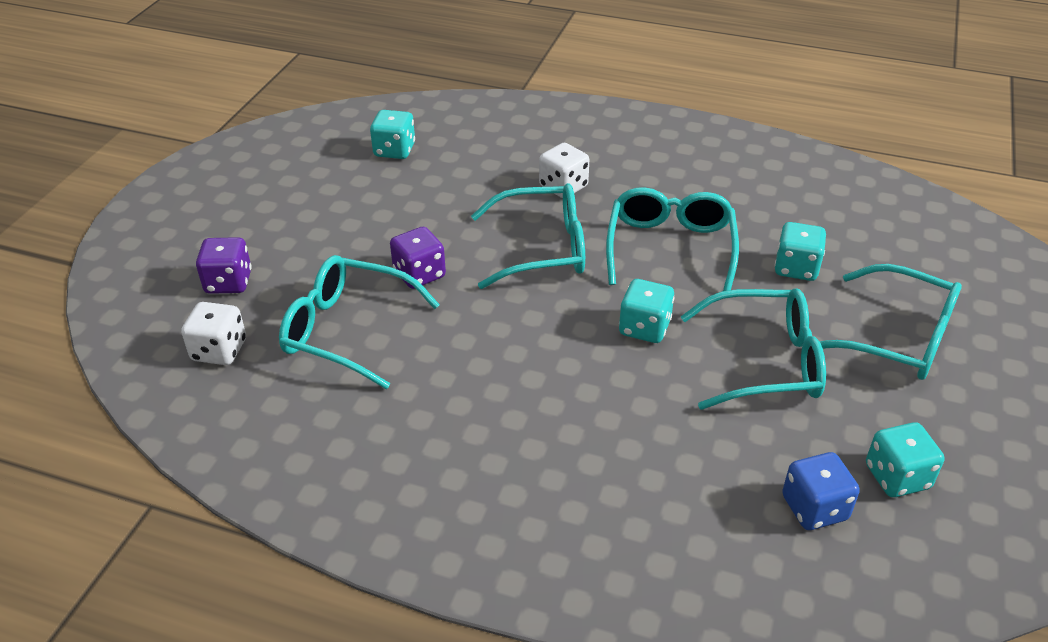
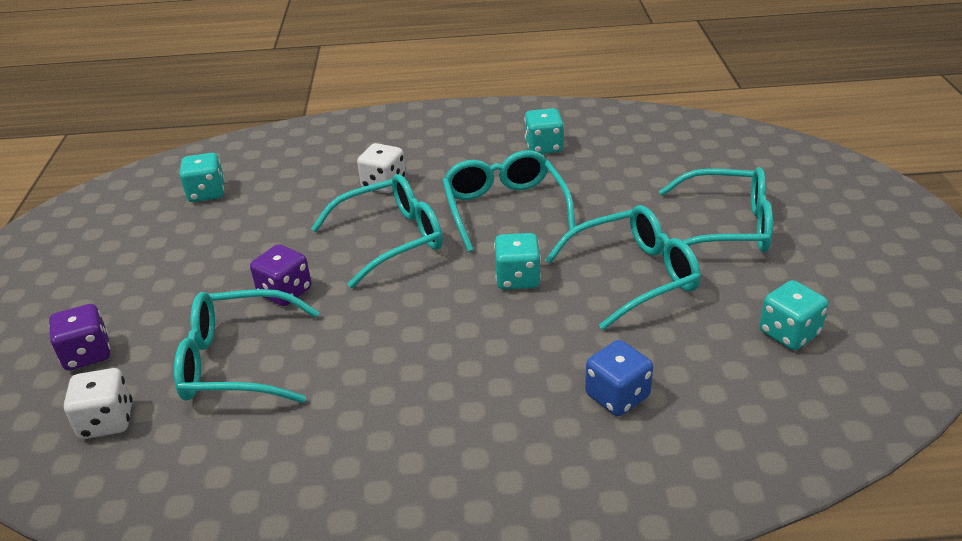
camera: 20 degrees left, 5 degrees down
turquoise dice [774,222,826,281] -> turquoise dice moved to [524,108,564,154]
blue dice [782,452,860,530] -> blue dice moved to [585,340,653,416]

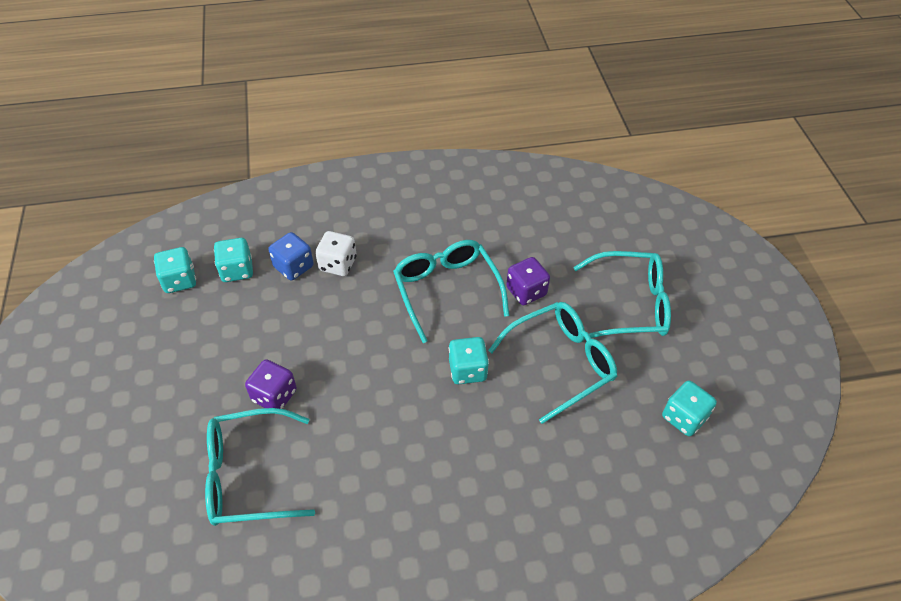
camera: 10 degrees left, 15 degrees up
purple dice [49,304,110,370] -> purple dice moved to [506,257,550,305]
white dice [64,368,132,439] -> none
turquoise glasses [311,174,443,288] -> none
turquoise dice [524,108,564,154] -> turquoise dice moved to [214,238,253,282]
blue dice [585,340,653,416] -> blue dice moved to [268,232,313,281]

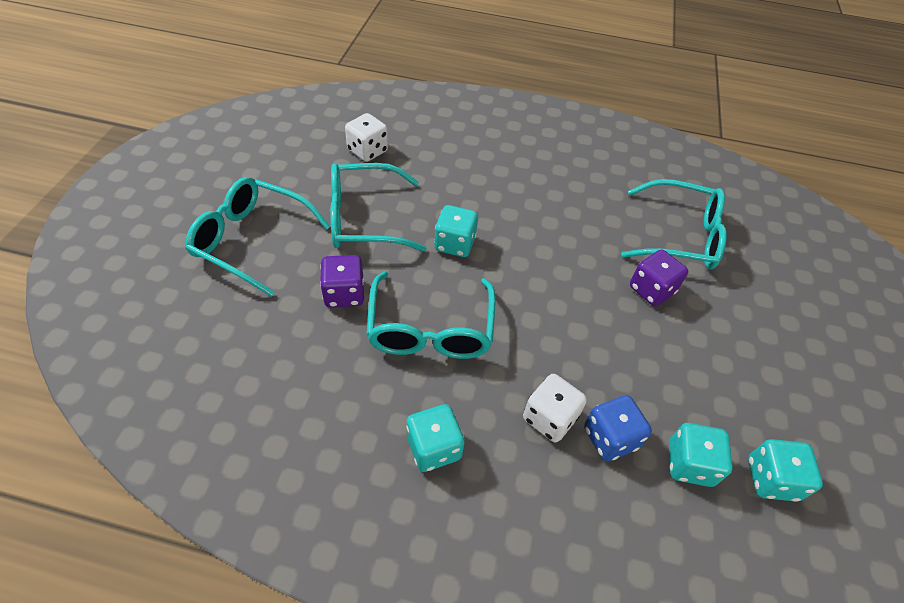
camera: 160 degrees left, 0 degrees up
turquoise dice [662,381,717,436] -> turquoise dice moved to [406,404,465,472]
none -> white dice [345,113,388,162]

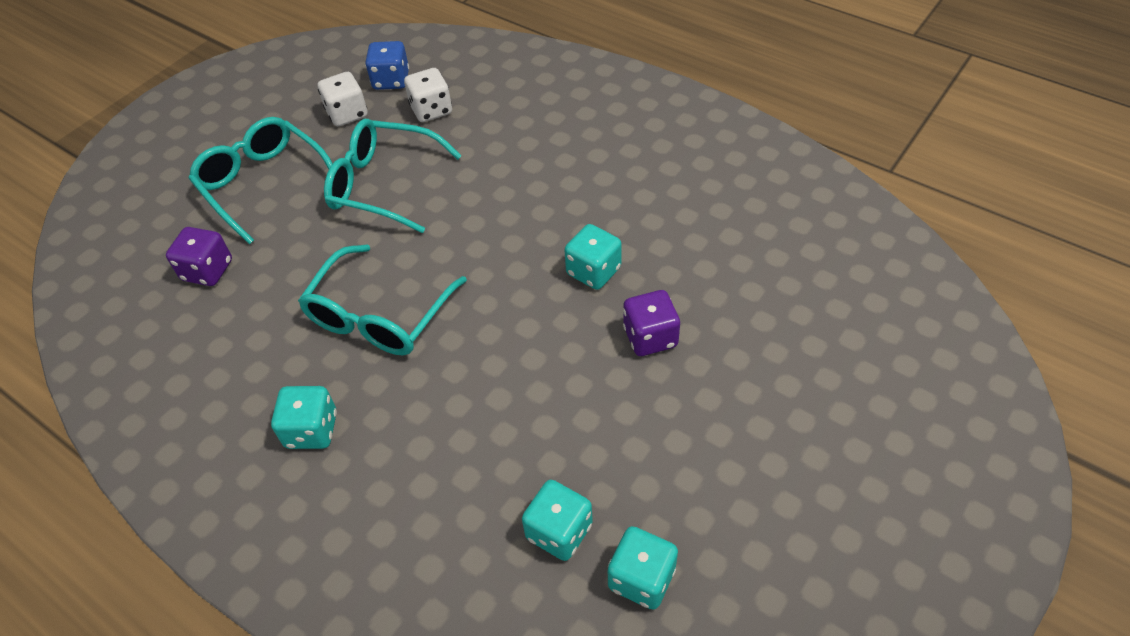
camera: 30 degrees right, 0 degrees up
purple dice [320,255,364,308] -> purple dice moved to [166,227,232,286]
turquoise dice [434,205,478,257] -> turquoise dice moved to [564,224,622,290]
white dice [523,374,587,442] -> white dice moved to [318,72,368,126]
blue dice [584,395,652,462] -> blue dice moved to [365,41,409,90]
turquoise glasses [621,179,727,270] -> none

